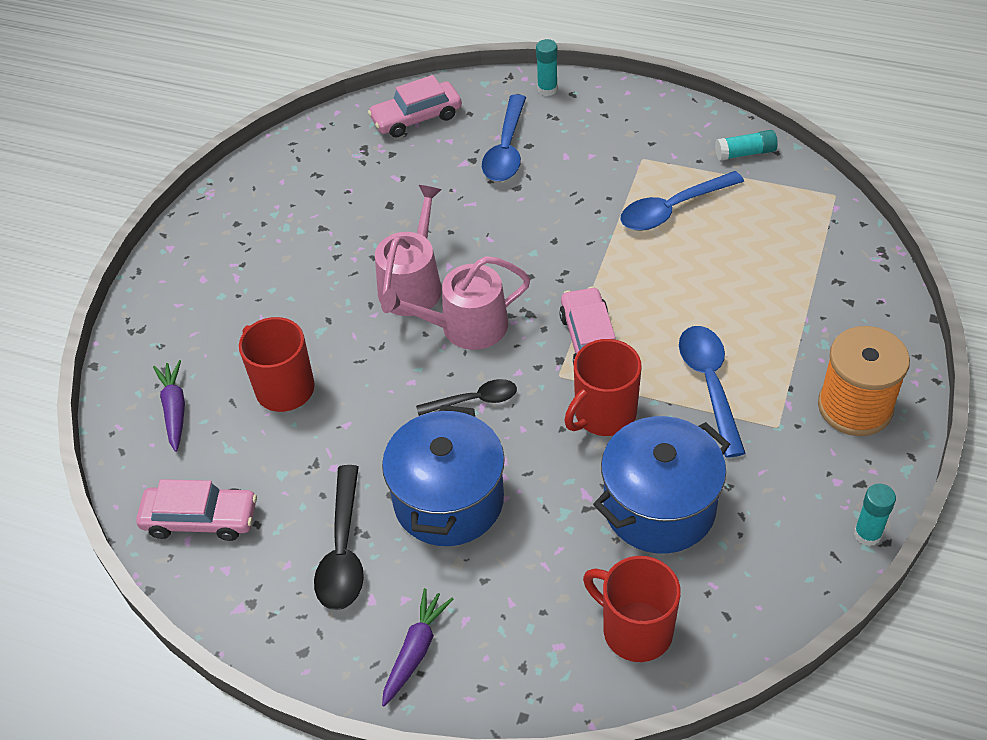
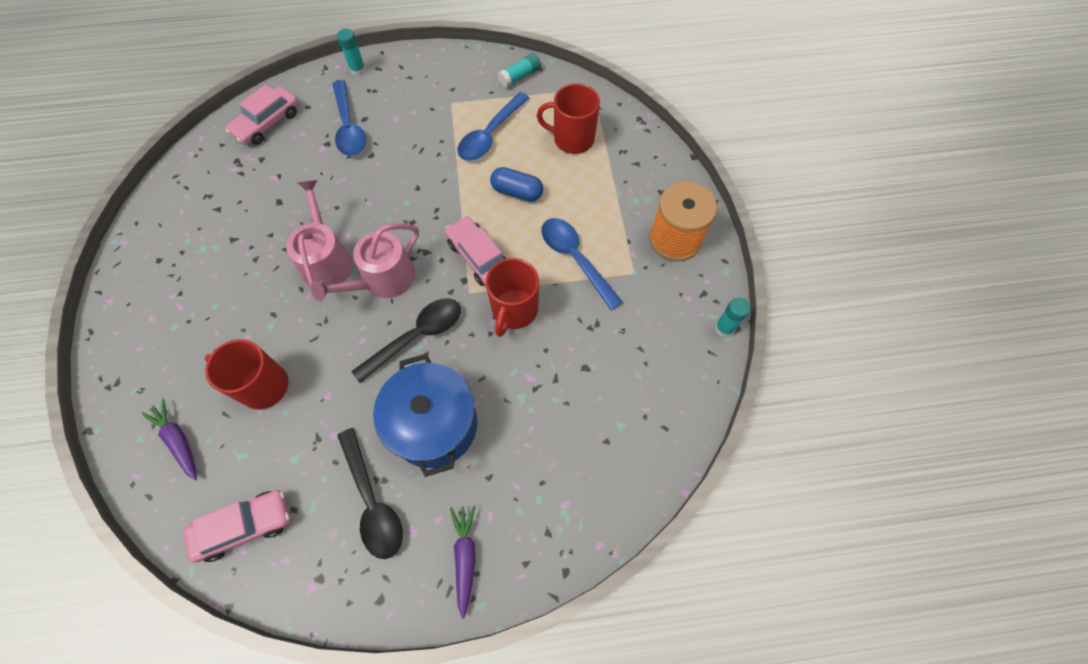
camera: 30 degrees left, 15 degrees up
black spoon [416,379,517,416] -> black spoon [351,298,461,383], size x1.55
red mug [583,556,681,662] -> red mug moved to [537,83,600,154]
blue pot [593,416,730,554] -> none
none -> blue capsule [490,167,543,202]

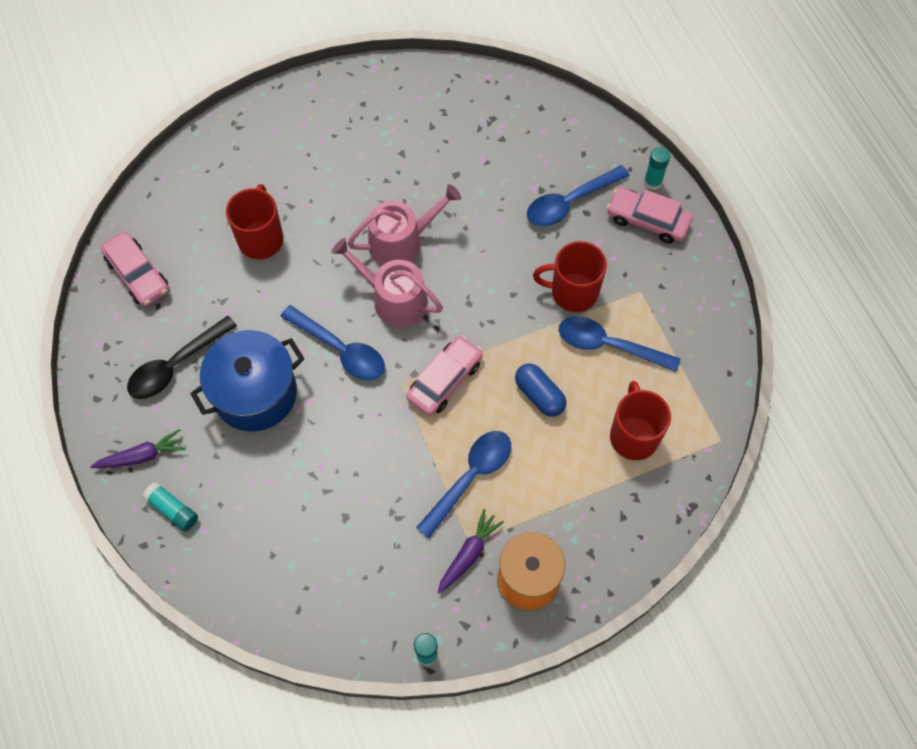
camera: 75 degrees right, 0 degrees up
purple carrot [142,399,197,480] -> purple carrot moved to [437,509,504,594]
pink car [226,85,299,145] -> pink car moved to [607,187,692,244]
black spoon [351,298,461,383] -> blue spoon [280,305,385,380]
red mug [486,258,539,337] -> red mug moved to [533,241,607,312]
blue capsule [490,167,543,202] -> blue capsule turned 45 degrees counterclockwise [515,363,566,417]
turquoise glue stick [498,53,541,88] -> turquoise glue stick moved to [142,482,198,532]

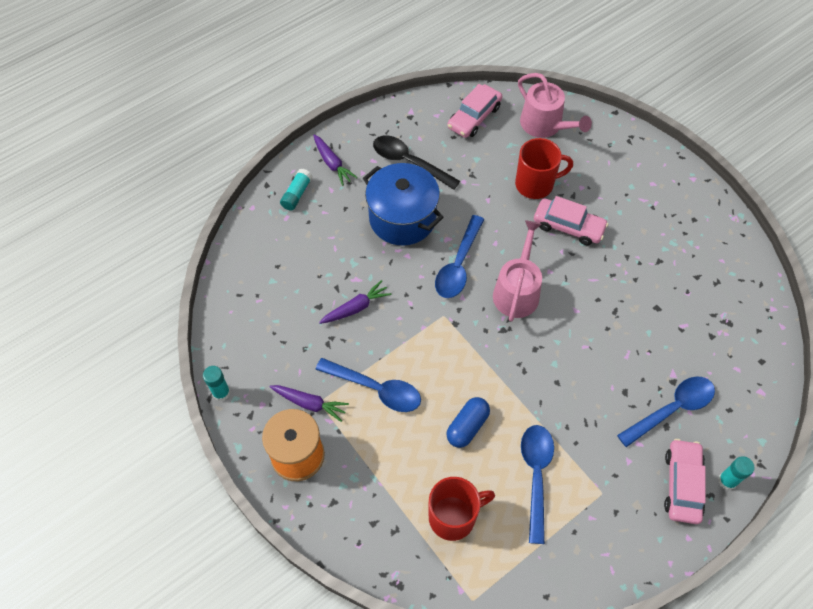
camera: 75 degrees right, 5 degrees down
pink watering can [347,184,461,266] -> pink watering can moved to [518,73,592,138]
pink car [406,335,483,416] -> pink car moved to [534,196,608,245]
blue spoon [527,165,630,226] -> blue spoon turned 105 degrees clockwise [617,377,715,447]
red mug [533,241,607,312] -> none
none -> purple carrot [319,280,392,324]

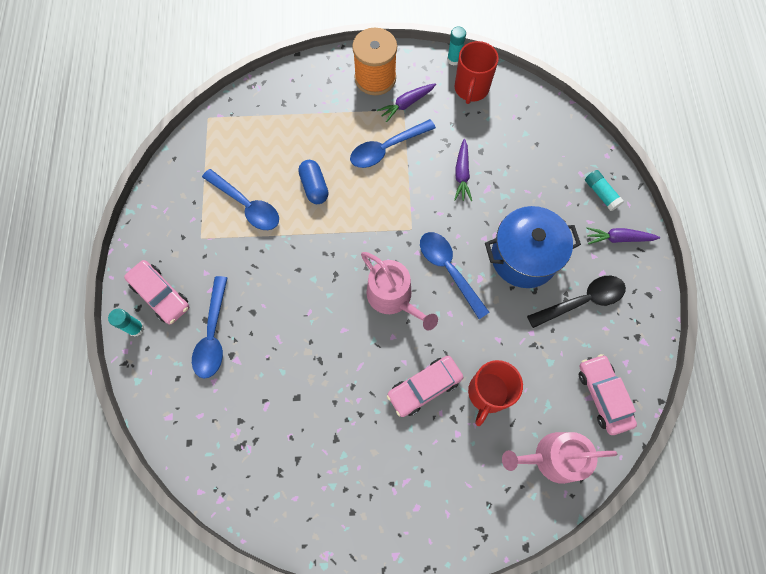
camera: 125 degrees right, 10 degrees up
red mug [429,477,495,541] -> red mug moved to [455,41,499,104]

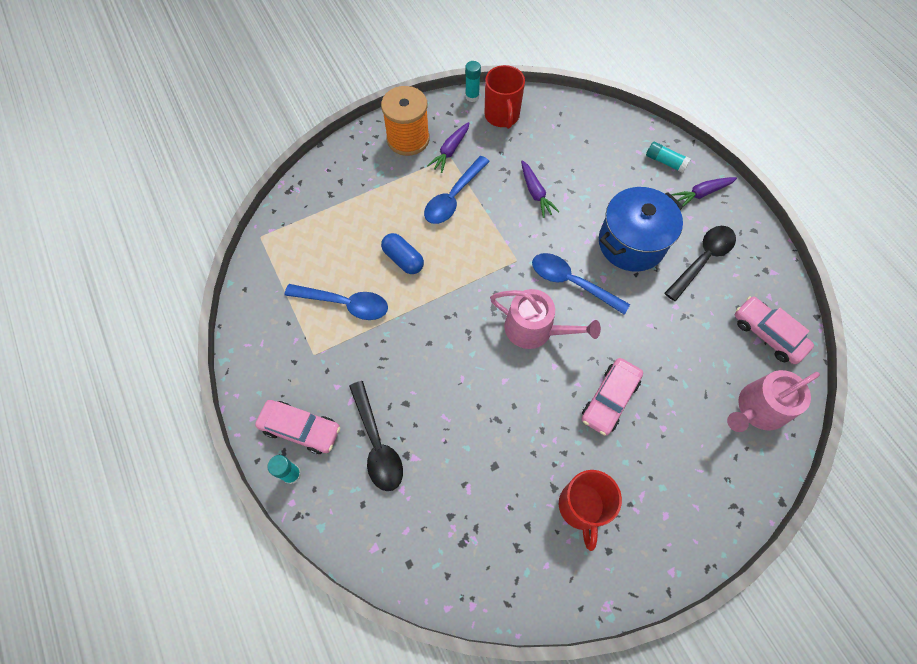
camera: 25 degrees left, 5 degrees down
blue spoon [192,276,227,379] -> black spoon [349,381,403,491]
red mug [468,360,523,426] -> red mug moved to [559,470,622,551]

